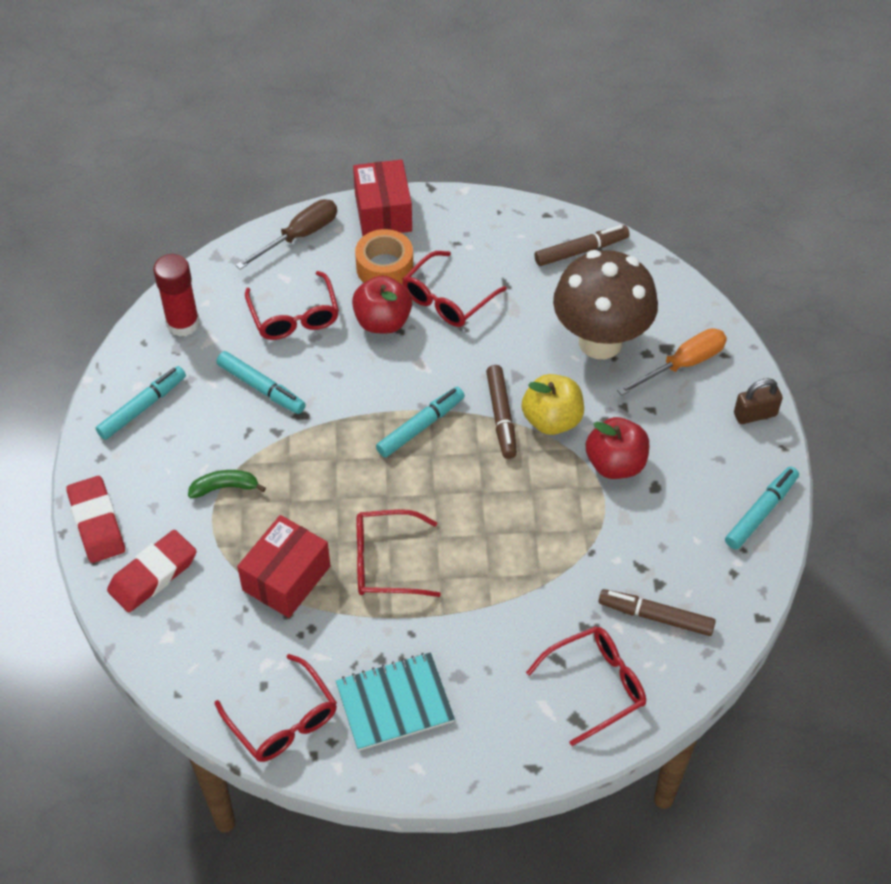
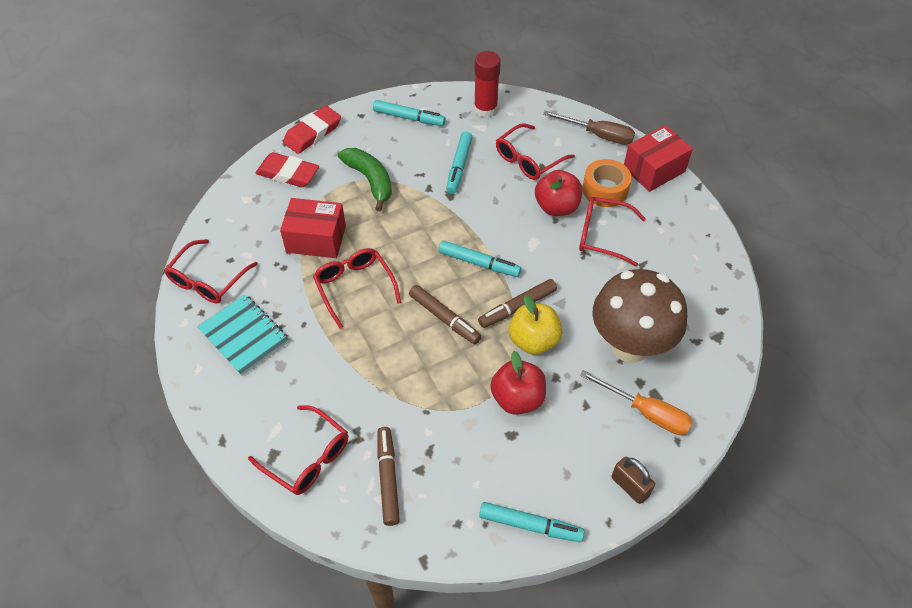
camera: 65 degrees right, 0 degrees up
green banana [188,470,266,498] -> green banana [338,148,392,211], size x1.62
brown marker [534,225,629,266] -> brown marker moved to [409,285,481,344]

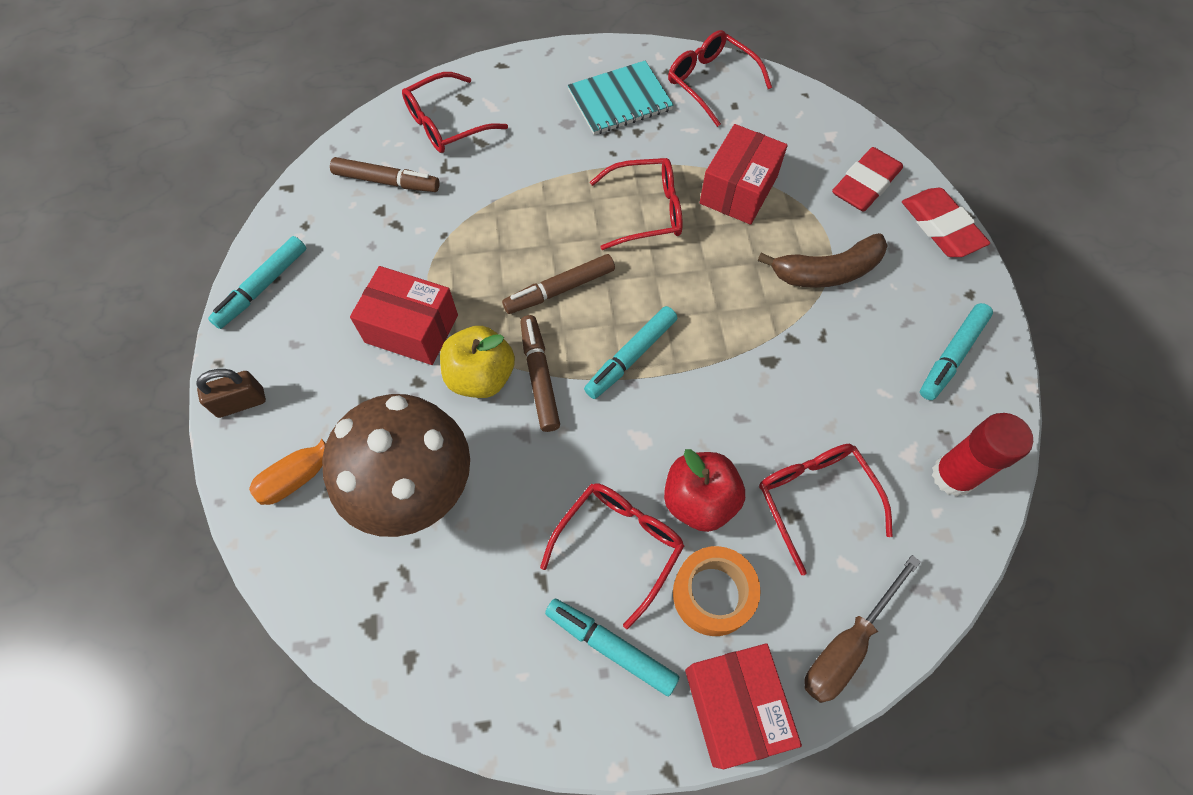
camera: 110 degrees right, 10 degrees up
green banana [338,148,392,211] -> brown banana [758,233,888,288]
turquoise marker [446,131,472,194] -> turquoise marker moved to [545,599,679,696]
red apple [490,351,546,415] -> red box [350,266,458,365]

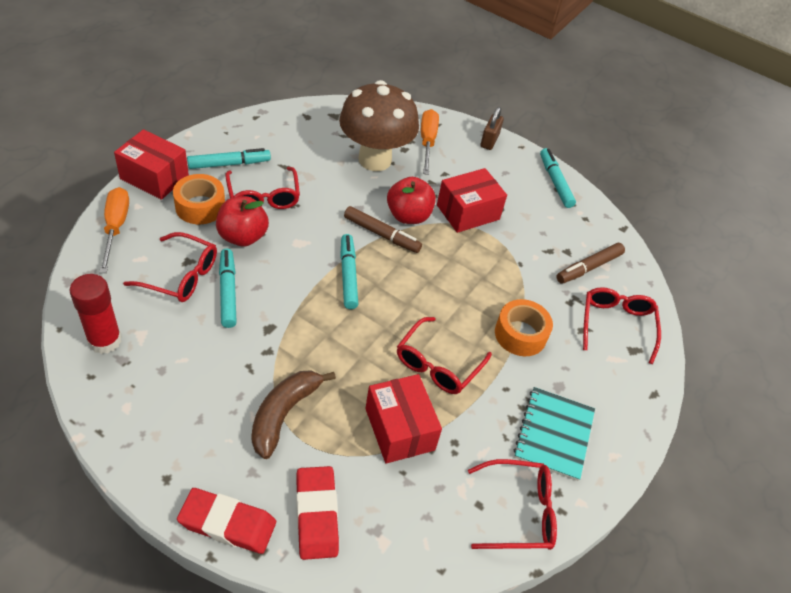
camera: 125 degrees right, 15 degrees down
yellow apple [440,326,515,398] -> red apple [387,177,436,224]
brown marker [502,254,615,314] -> none
brown screwdriver [804,555,921,703] -> orange screwdriver [99,187,129,273]
turquoise marker [920,303,993,400] -> turquoise marker moved to [219,249,237,328]
none -> orange tape [495,299,553,356]

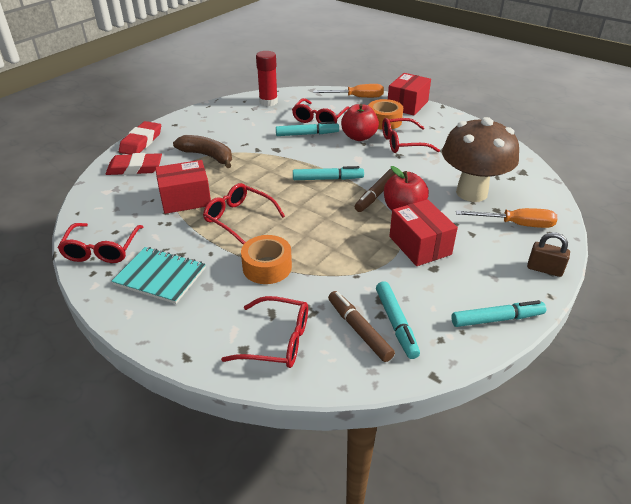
camera: 100 degrees right, 10 degrees down
turquoise marker [187,148,271,169] -> turquoise marker moved to [376,281,420,359]

